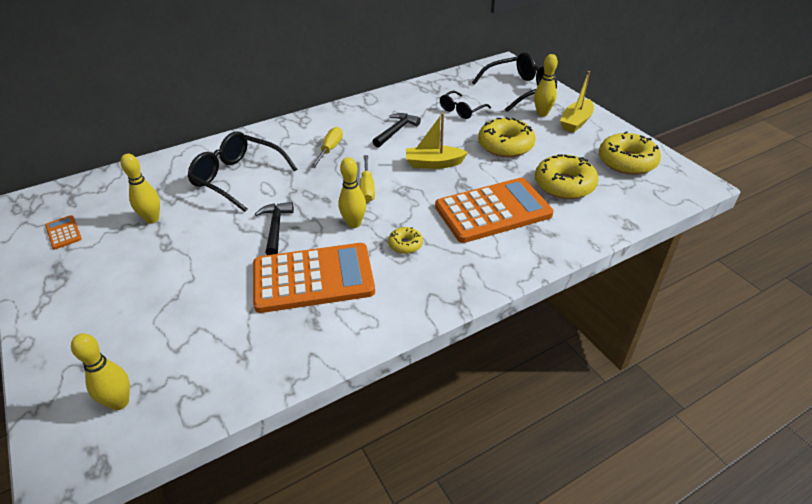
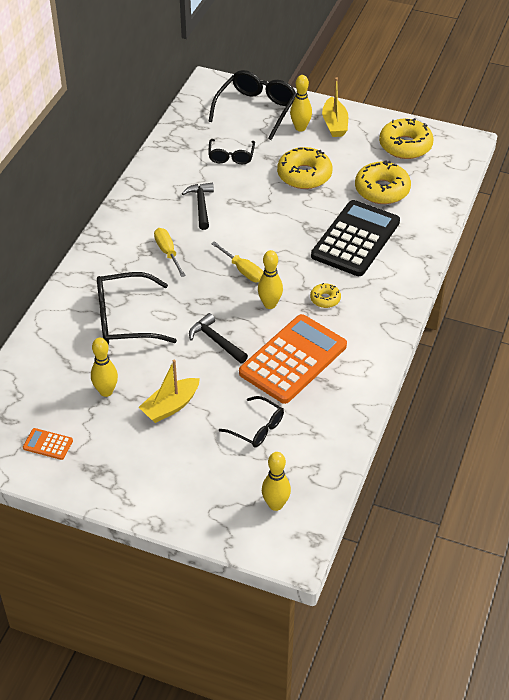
camera: 40 degrees left, 5 degrees up
yellow boat [406,113,468,169] -> yellow boat moved to [139,359,200,423]
orange calculator [435,178,554,243] -> black calculator [311,200,400,276]
none -> black glasses [219,396,284,447]

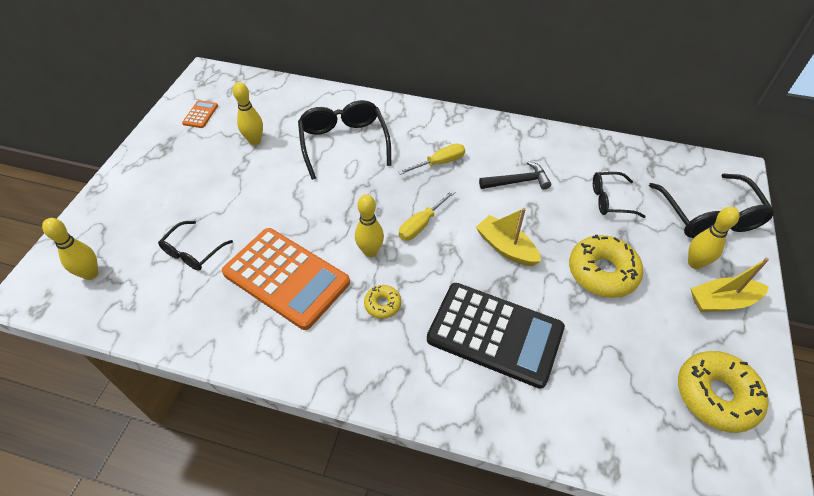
camera: 85 degrees right, 5 degrees up
yellow boat [139,359,200,423] -> yellow boat moved to [476,208,541,266]
black hammer [189,313,248,363] -> none
black glasses [209,70,297,140] -> black glasses turned 60 degrees clockwise [649,174,775,238]
yellow donut [355,160,411,204] -> none

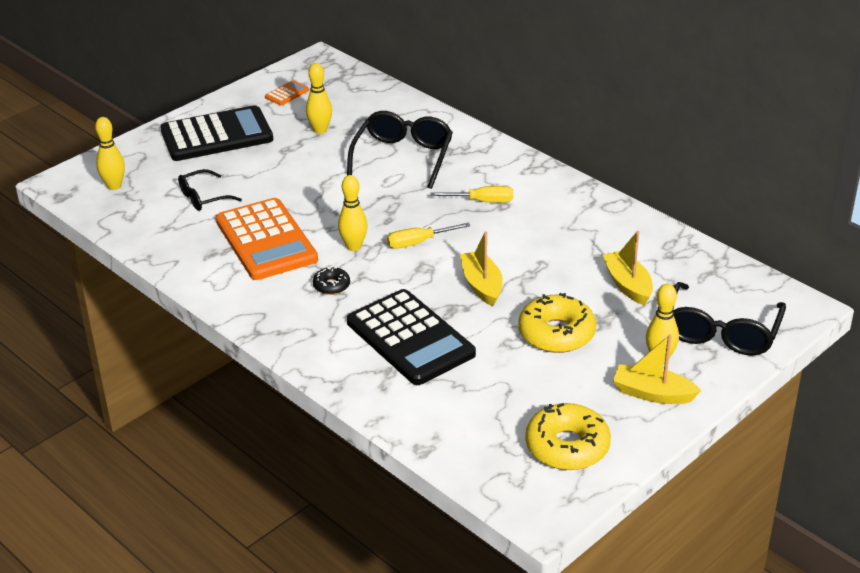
camera: 30 degrees right, 15 degrees down
yellow donut [364,285,401,319] -> black donut [313,266,350,295]
black hammer [479,161,551,190] -> none
black glasses [593,172,646,218] -> yellow boat [602,231,653,305]
none -> black calculator [160,105,273,161]

